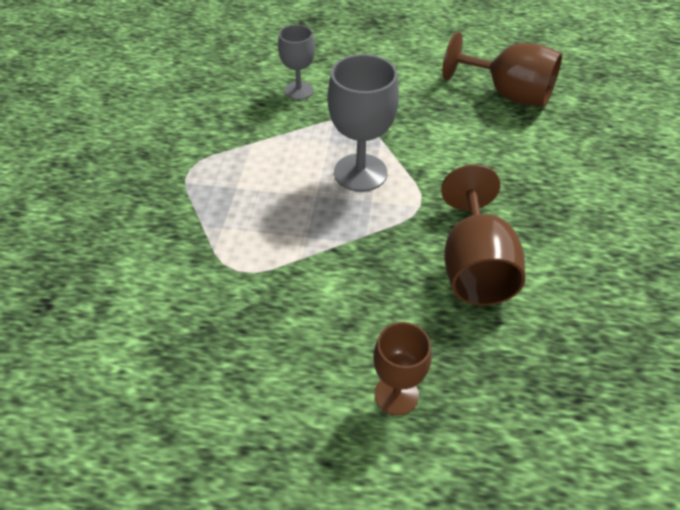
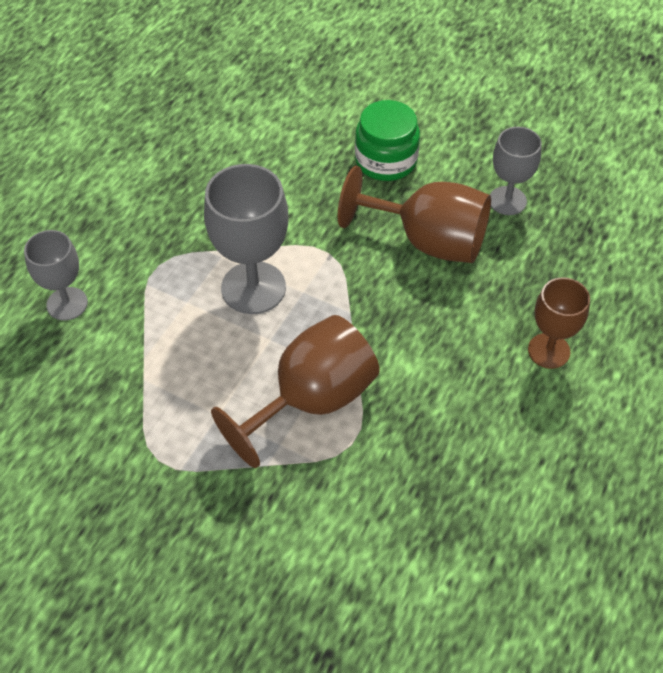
camera: 70 degrees left, 5 degrees up
brown goblet [442,32,562,107] -> brown goblet moved to [211,315,380,468]
none -> green jar [355,100,420,181]
none -> grey goblet [490,127,542,215]

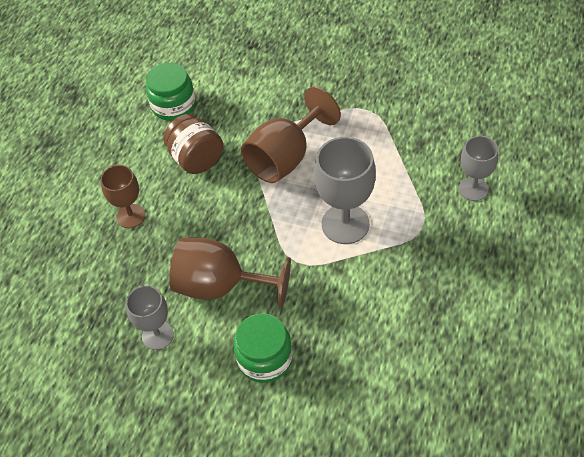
camera: 175 degrees right, 0 degrees up
none -> green jar [146,62,196,121]
none -> brown jar [163,114,223,174]

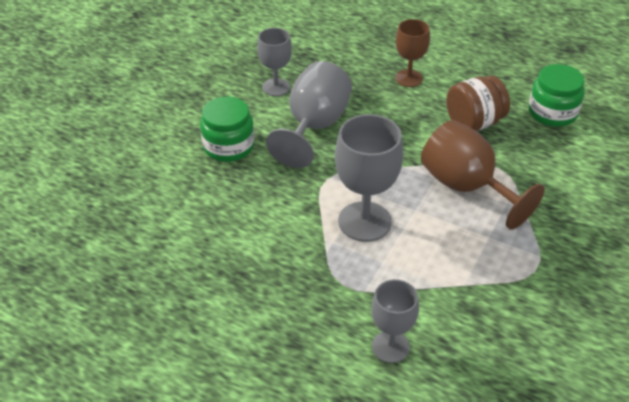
camera: 95 degrees right, 10 degrees down
brown goblet [169,237,291,308] -> grey goblet [266,61,352,168]

